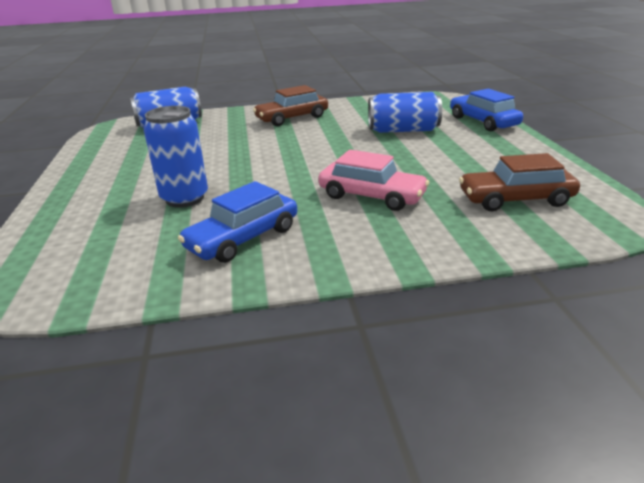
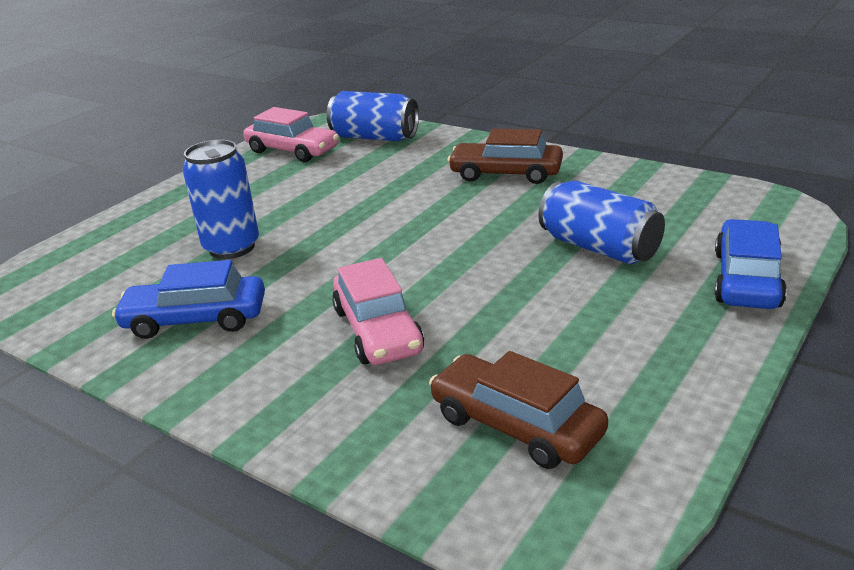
camera: 45 degrees right, 0 degrees up
none -> pink car [243,107,339,162]

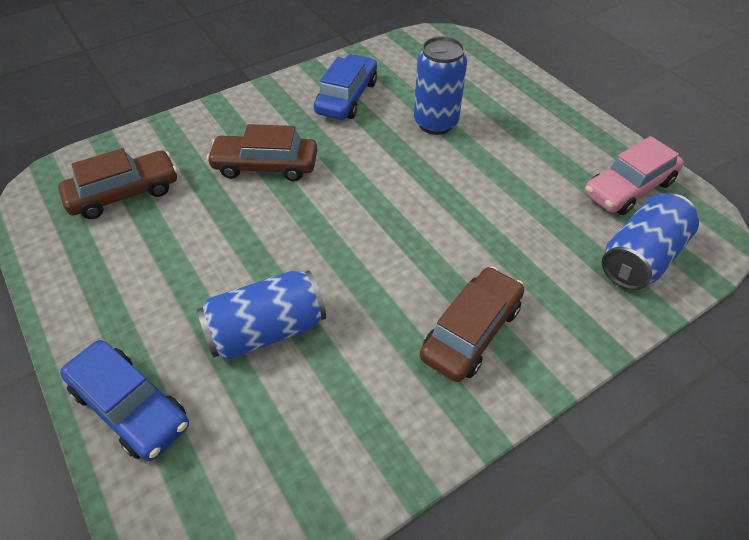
camera: 110 degrees right, 20 degrees up
pink car [332,258,424,365] -> brown car [206,124,317,181]

